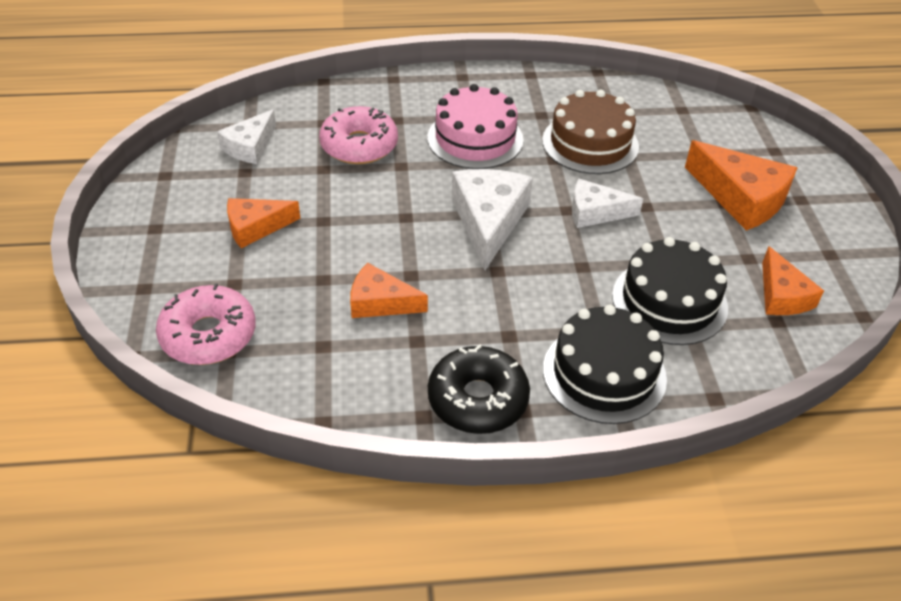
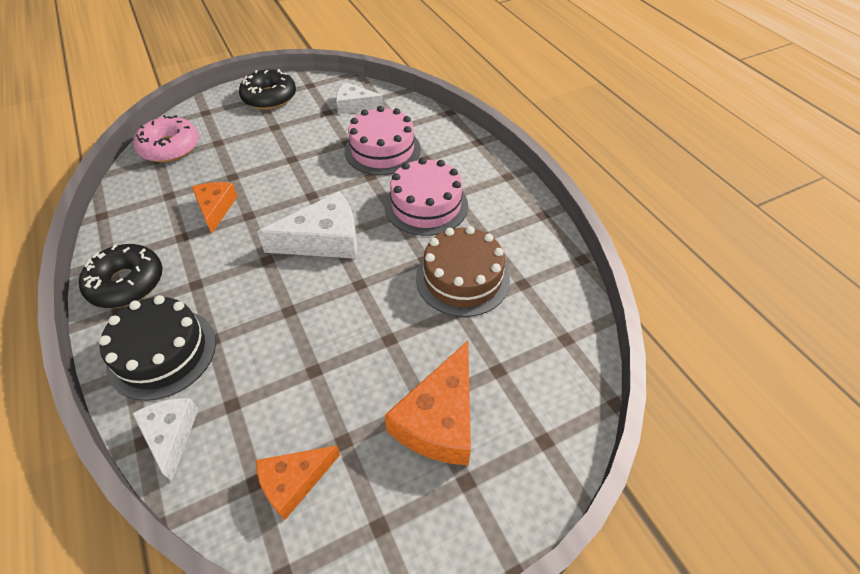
camera: 70 degrees right, 5 degrees up
orange cheese [227,198,301,248] -> none
pink donut [319,106,398,164] -> pink cake [345,106,421,175]
white cheese [572,179,643,228] -> white cheese moved to [132,398,198,482]
black cake [612,237,728,345] -> none
none -> black donut [239,69,296,110]

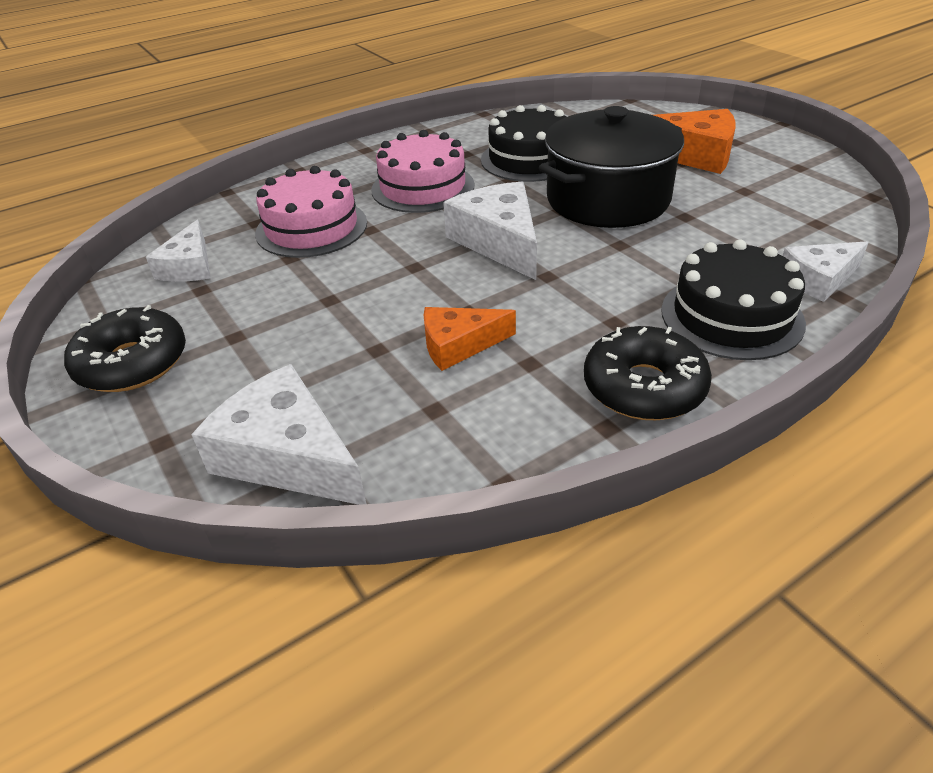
camera: 95 degrees left, 10 degrees down
pink donut [133,115,199,162] -> white cheese [191,364,366,505]
orange cheese [256,445,340,520] -> none
brown cake [416,226,510,317] -> black cake [481,105,567,182]
none -> black pot [539,106,684,228]

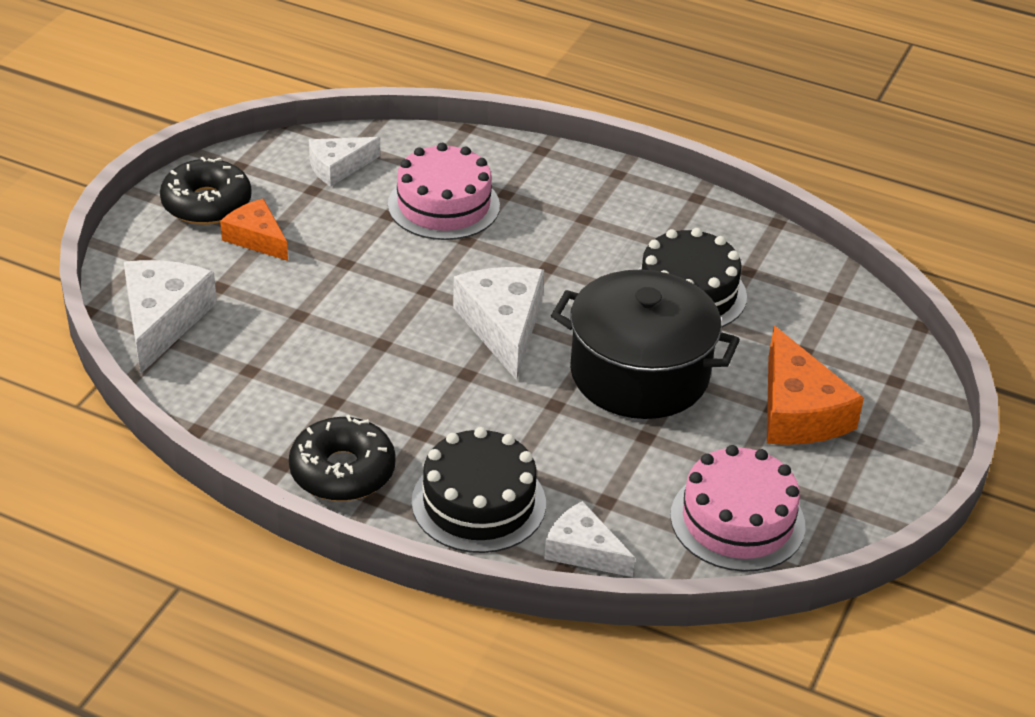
camera: 55 degrees right, 0 degrees up
pink cake [371,130,474,213] -> pink cake moved to [670,445,805,572]
orange cheese [424,307,516,371] -> orange cheese moved to [220,199,288,261]
white cheese [443,182,537,280] -> white cheese turned 45 degrees counterclockwise [453,267,544,380]

